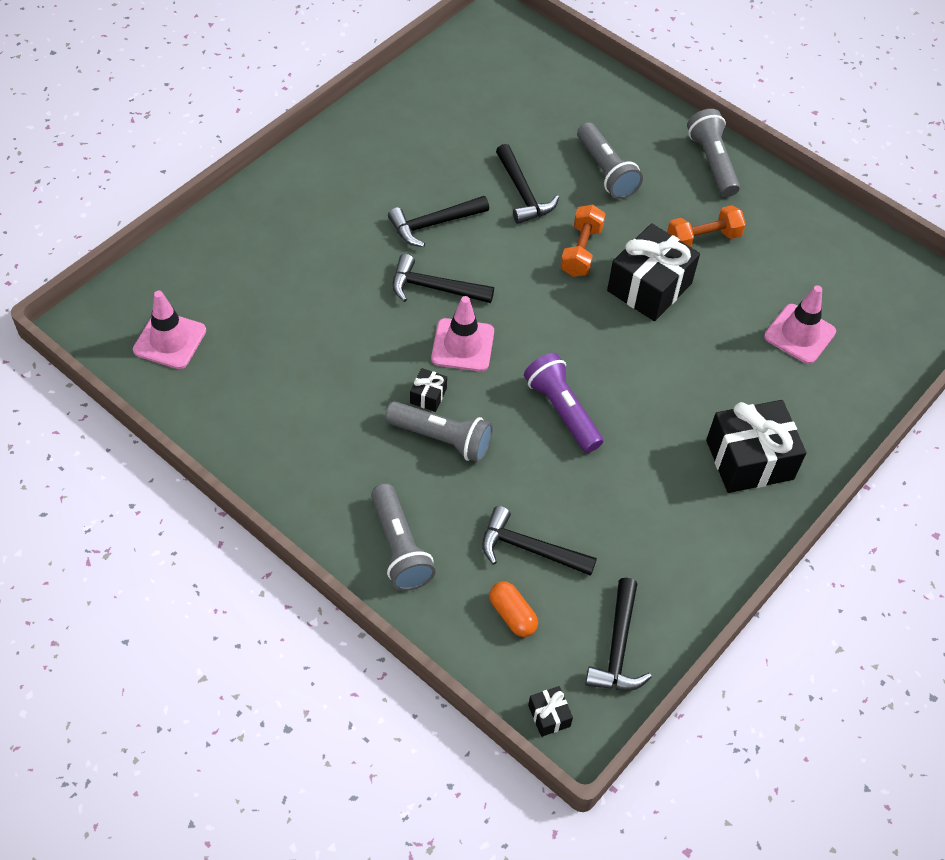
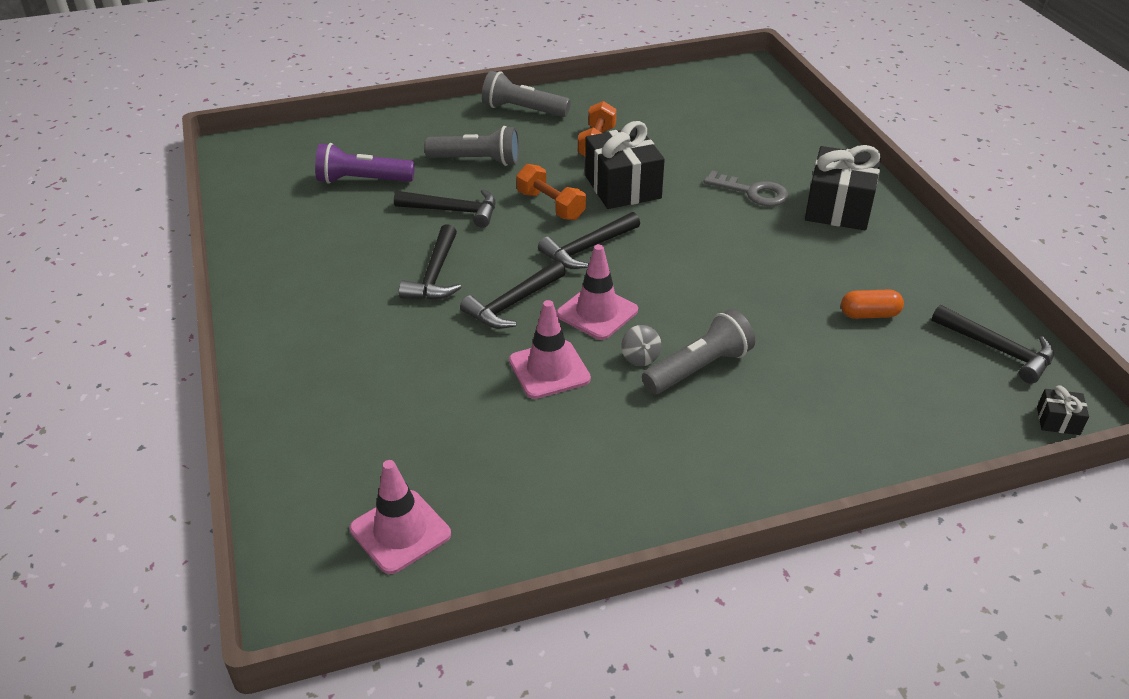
camera: 55 degrees left, 15 degrees down
grey flashlight [371,483,436,591] -> none
black gift [410,368,447,412] -> grey spinning top [621,325,661,366]
black hammer [482,506,597,576] -> black hammer moved to [538,212,640,269]
orange capsule [489,581,538,637] -> orange capsule moved to [841,289,904,319]
purple flashlight [524,353,603,453] -> purple flashlight moved to [315,143,415,184]
pink traffic cone [764,285,836,364] -> pink traffic cone moved to [509,300,591,399]
none -> grey key [704,171,789,206]

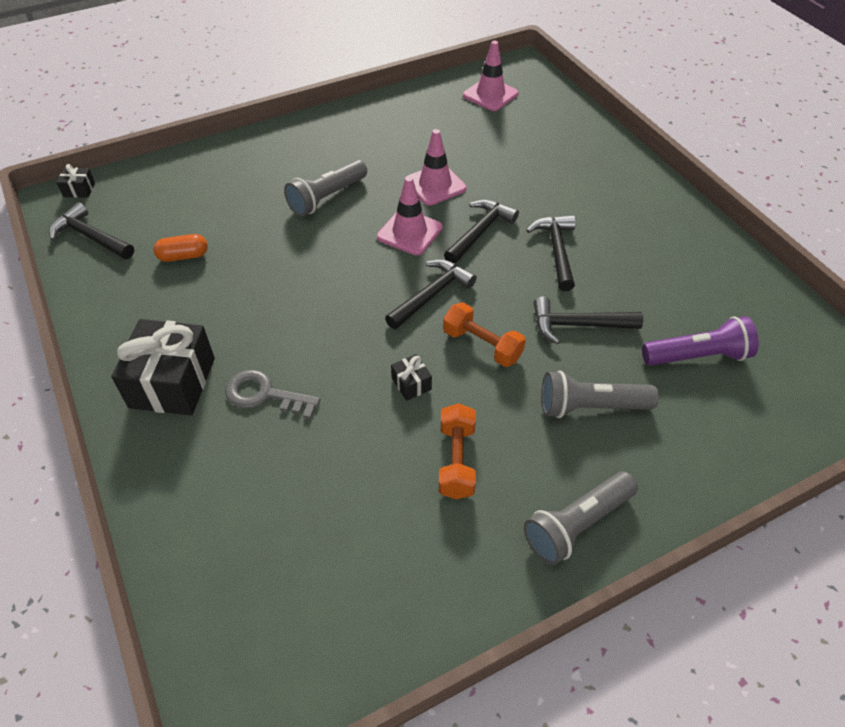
camera: 170 degrees right, 10 degrees up
grey flashlight [482,71,571,117] -> grey flashlight turned 135 degrees clockwise [524,471,638,565]
black gift [585,121,665,209] -> black gift [391,354,432,401], size x0.44
grey spinning top [621,325,661,366] -> none

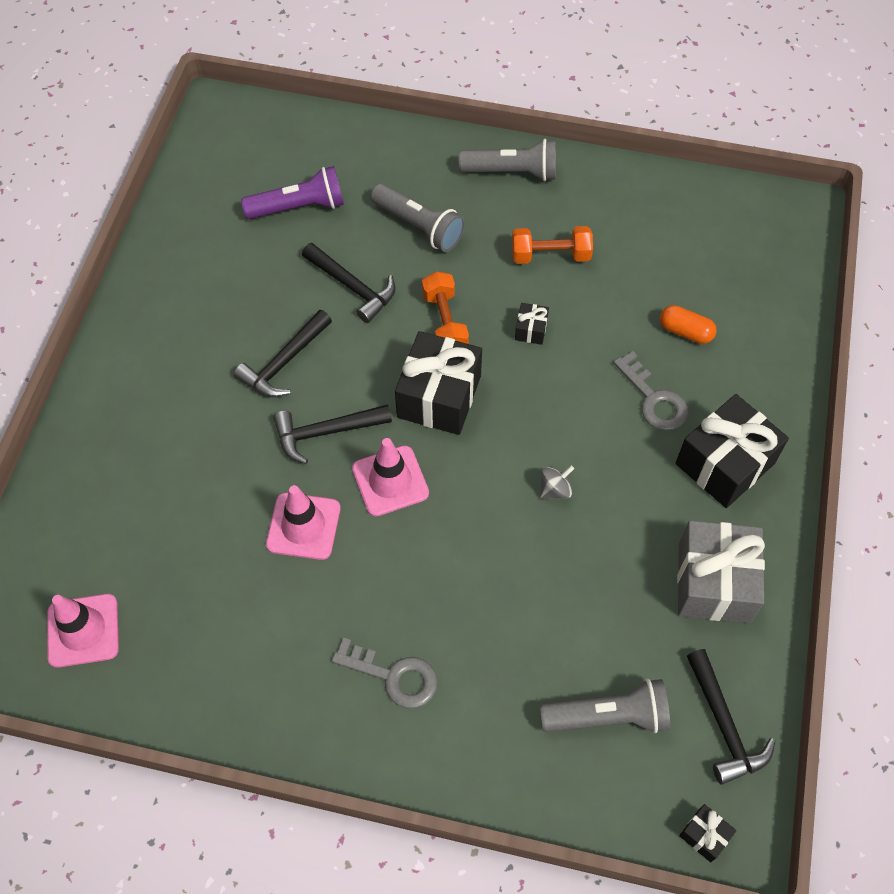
camera: 140 degrees left, 10 degrees up
orange capsule [154,234,208,262] -> orange capsule moved to [660,305,717,344]
grey flashlight [284,160,367,217] -> grey flashlight moved to [540,679,670,733]
black hammer [385,259,477,329] -> black gift [395,331,482,435]
orange dumbbell [439,403,476,499] -> orange dumbbell turned 45 degrees clockwise [512,226,593,264]
purple flashlight [642,316,759,366] -> purple flashlight turned 135 degrees clockwise [241,166,344,219]
none -> grey key [332,638,438,708]
none -> grey spinning top [540,465,574,499]
none -> grey gift [677,520,765,623]

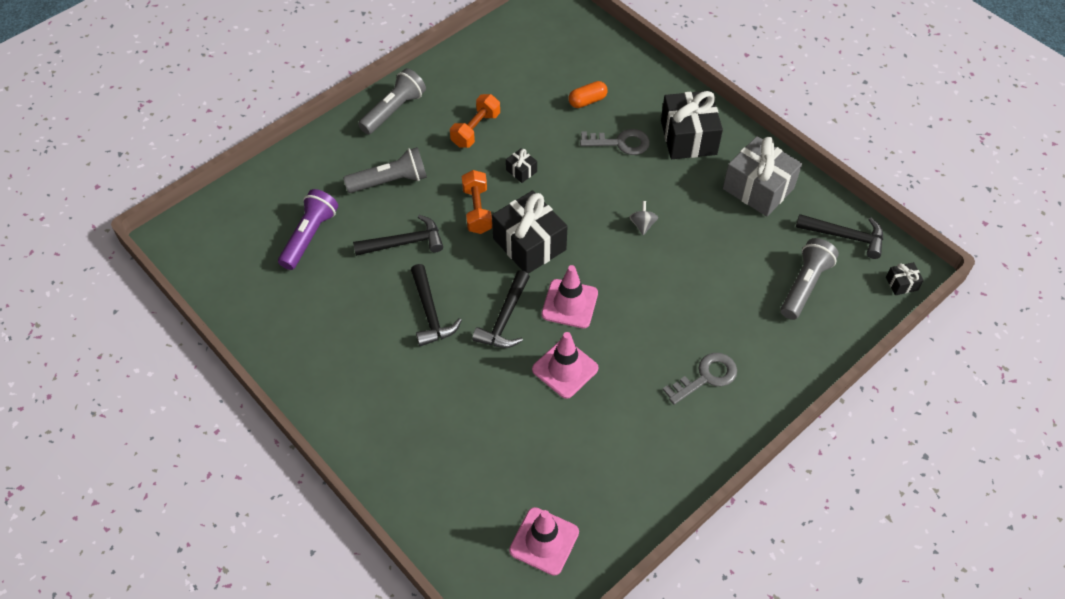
camera: 55 degrees left, 5 degrees down
orange dumbbell [422,271,469,344] -> orange dumbbell turned 60 degrees clockwise [462,170,492,234]

